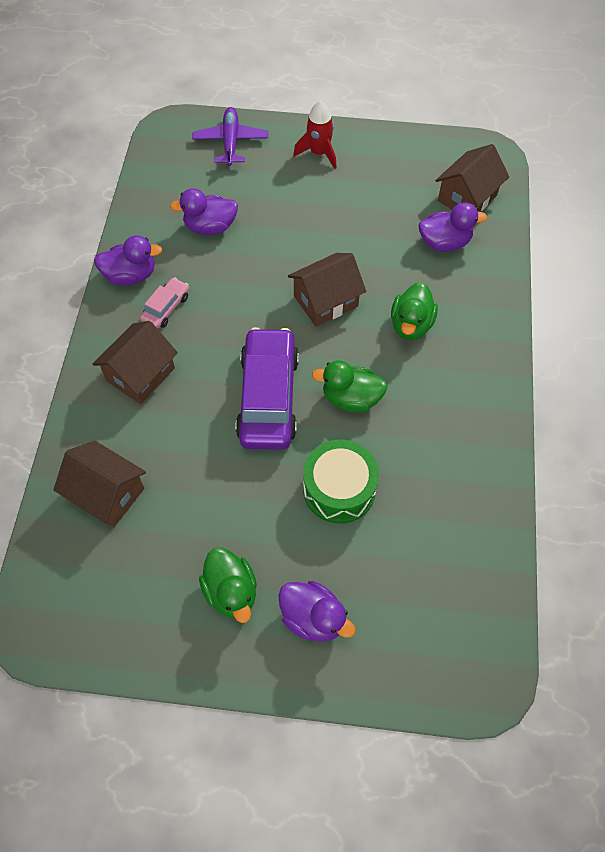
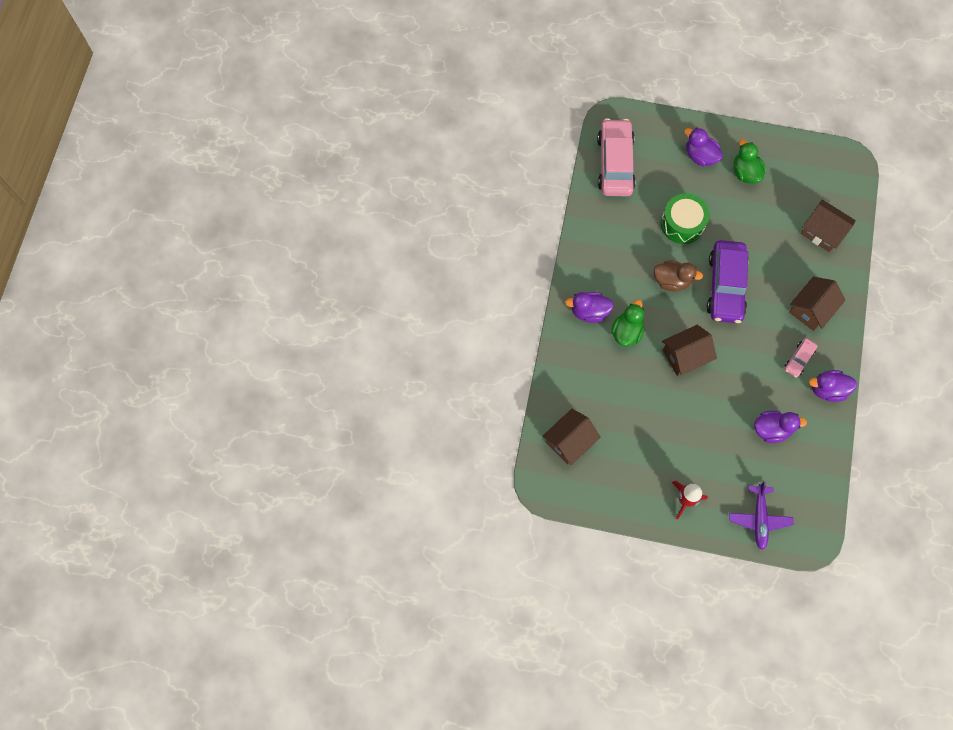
camera: 175 degrees left, 10 degrees up
green duck [312,360,387,413] -> brown duck [654,260,703,291]
purple duck [418,202,487,252] -> purple duck moved to [565,292,614,323]
none -> pink car [597,118,636,196]

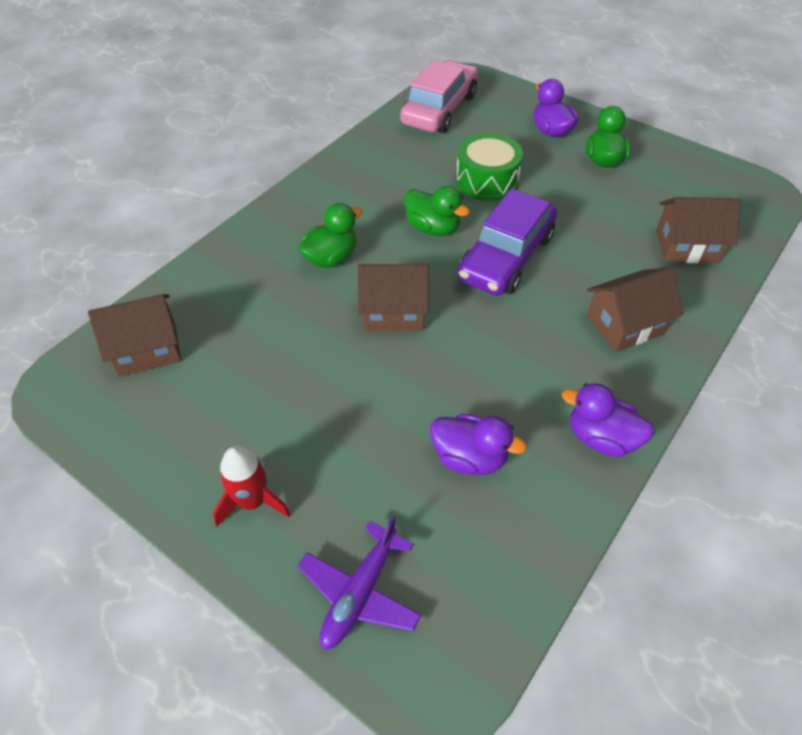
camera: 25 degrees right, 20 degrees down
purple duck [565,292,614,323] -> none
brown duck [654,260,703,291] -> green duck [405,186,470,236]
pink car [784,338,818,378] -> none
brown house [801,200,856,252] -> brown house turned 60 degrees counterclockwise [656,197,741,263]

